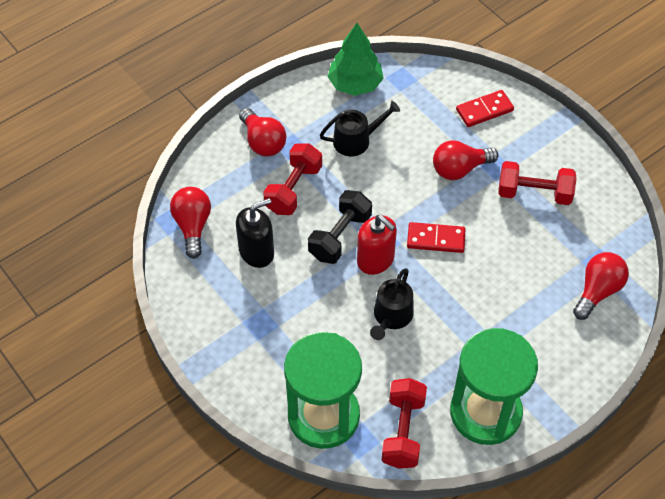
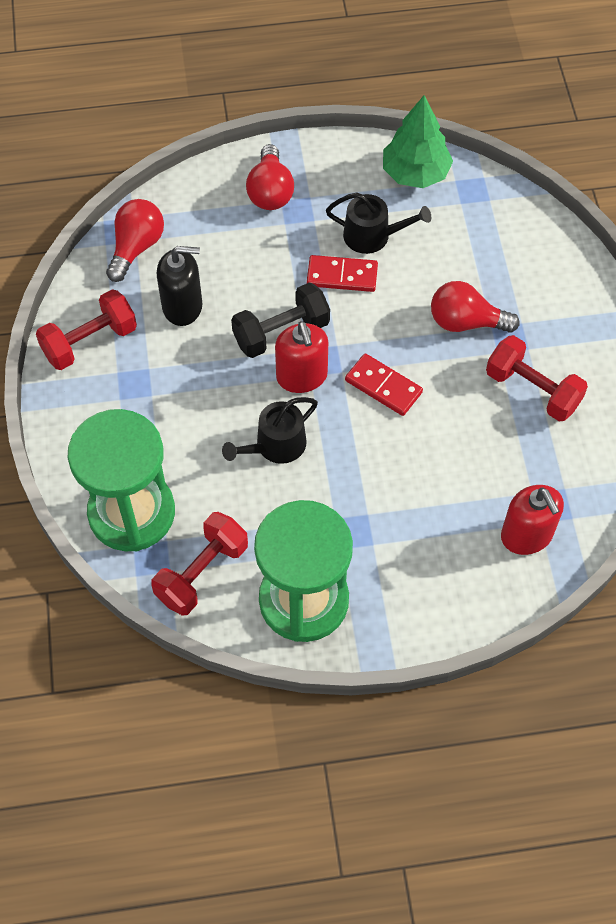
camera: 30 degrees right, 5 degrees up
red dumbbell [263,143,322,215] -> red dumbbell moved to [36,289,137,370]
red domino [456,90,514,127] -> red domino moved to [307,255,378,292]
red light bulb [573,252,629,320] -> red soap dispenser [501,485,564,555]

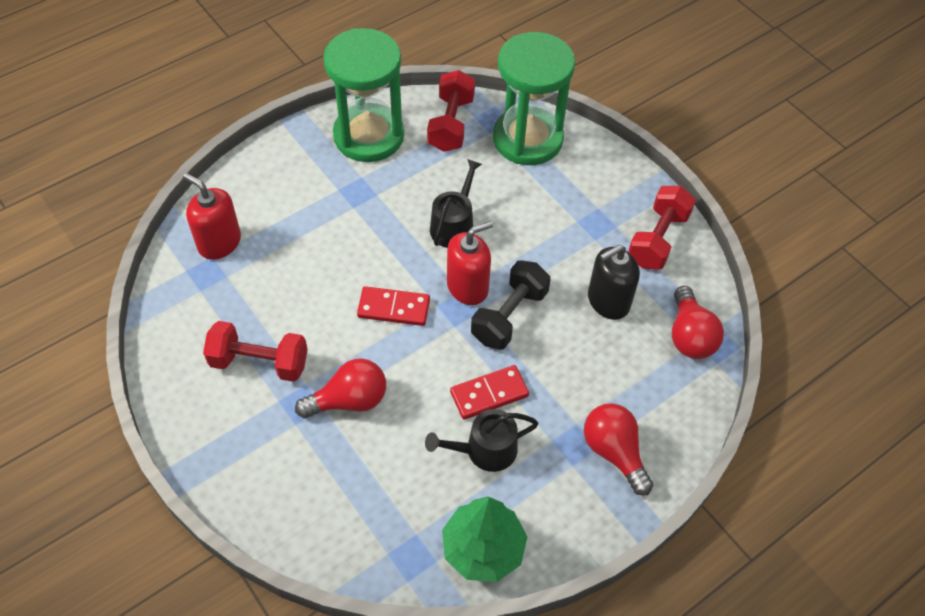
camera: 150 degrees right, 5 degrees down
red soap dispenser [275,321,328,393] -> red soap dispenser turned 105 degrees clockwise [447,221,493,305]

